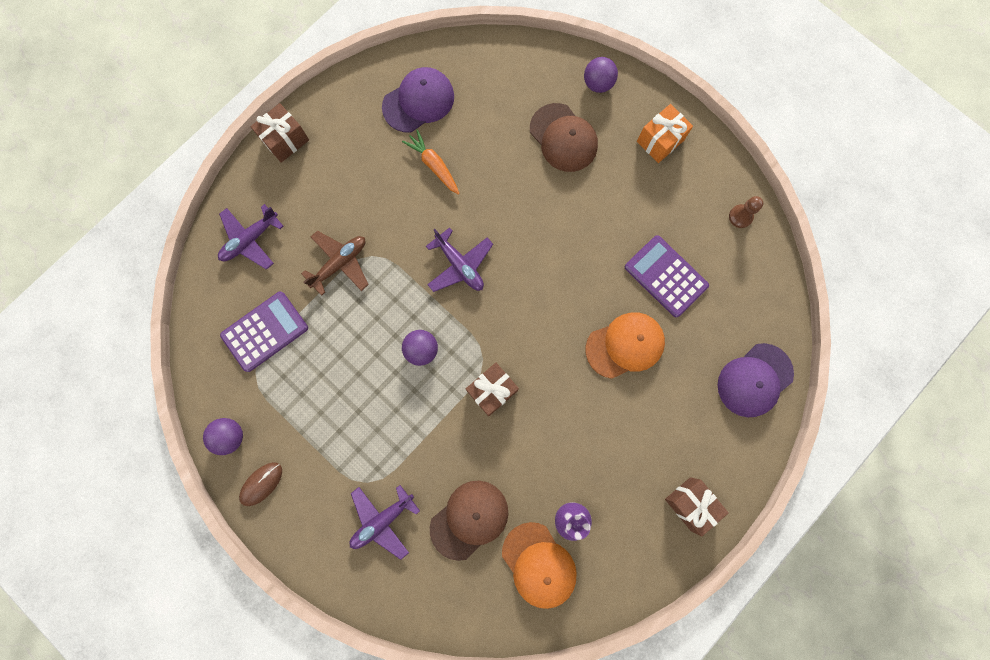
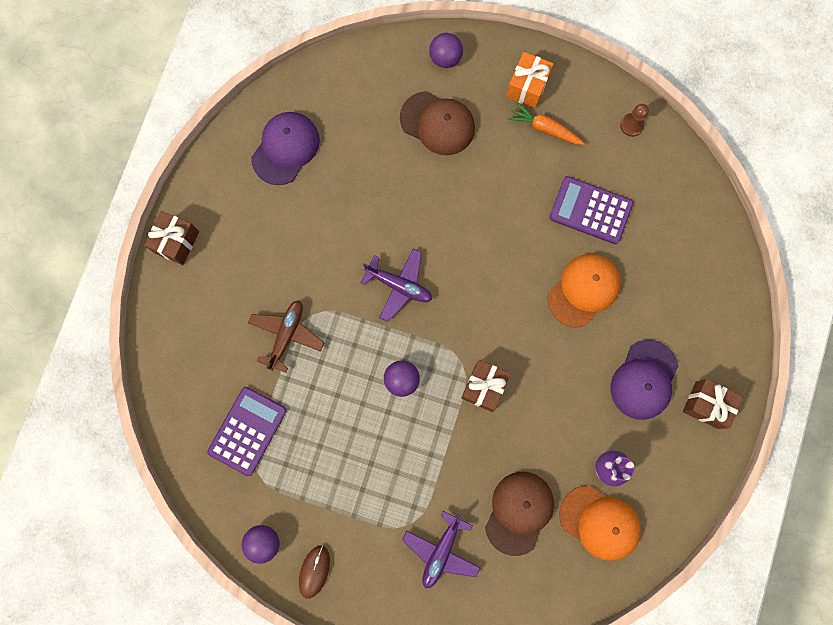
camera: 25 degrees left, 0 degrees up
purple plane [218,204,284,270] -> none
orange carrot [402,130,460,195] -> orange carrot moved to [508,102,585,145]
purple cap [718,343,794,417] -> purple cap moved to [610,340,678,420]

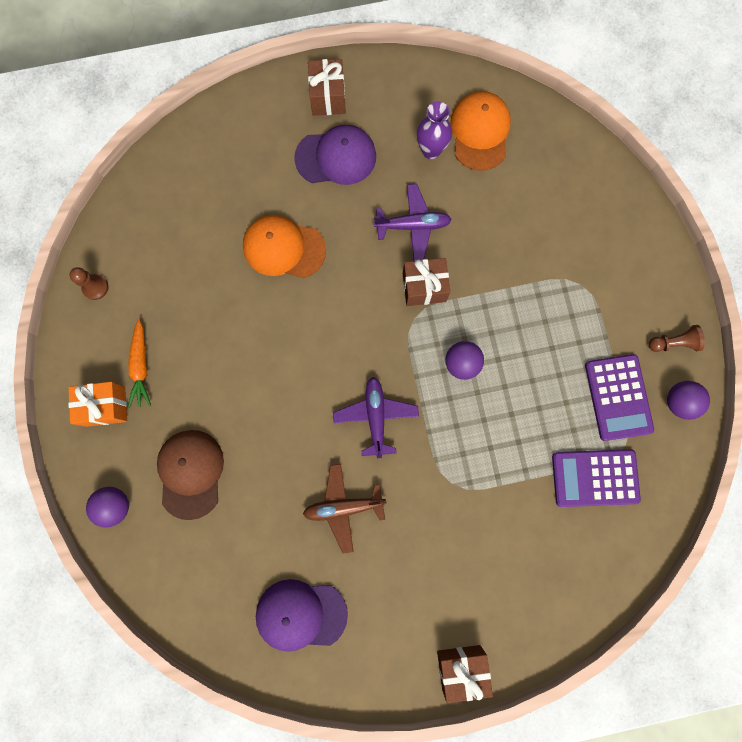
camera: 120 degrees left, 0 degrees up
brown plane [248,300,324,373] -> brown plane moved to [303,464,387,554]
brown mouse [299,545,330,599] -> brown pawn [649,325,705,352]
purple plane [402,511,481,589] -> purple plane moved to [374,184,452,261]
brown cap [485,472,554,556] -> none
purple calculator [549,176,633,244] -> purple calculator moved to [585,354,654,441]

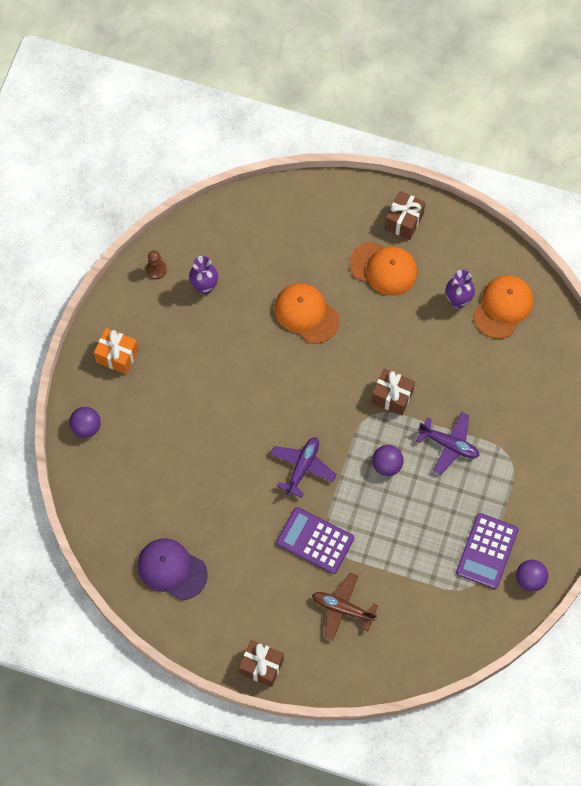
camera: 30 degrees right, 10 degrees down
orange carrot [128,319,151,408] -> none
brown cap [157,430,224,520] -> none
purple cap [294,125,376,185] -> orange cap [350,241,417,296]
brown plane [303,464,387,554] -> brown plane moved to [312,573,378,641]
purple plane [374,184,452,261] -> purple plane moved to [416,412,480,475]
purple calculator [552,449,641,507] -> purple calculator moved to [276,507,354,574]
brown pawn [649,325,705,352] -> none
none -> purple vase [189,256,218,295]

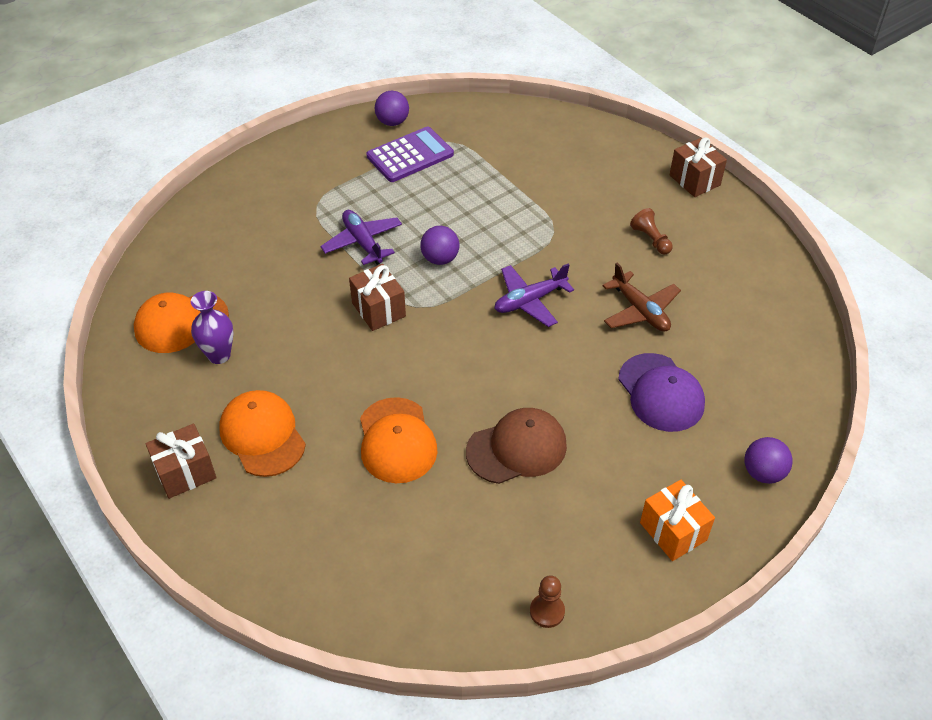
camera: 145 degrees left, 20 degrees down
purple cap [137,538,208,600] -> purple cap moved to [618,353,705,432]
purple vase [189,256,218,295] -> none
purple calculator [276,507,354,574] -> none
brown plane [312,573,378,641] -> brown plane moved to [602,263,681,332]
none -> brown cap [466,408,567,484]
none -> brown pawn [630,208,673,255]

